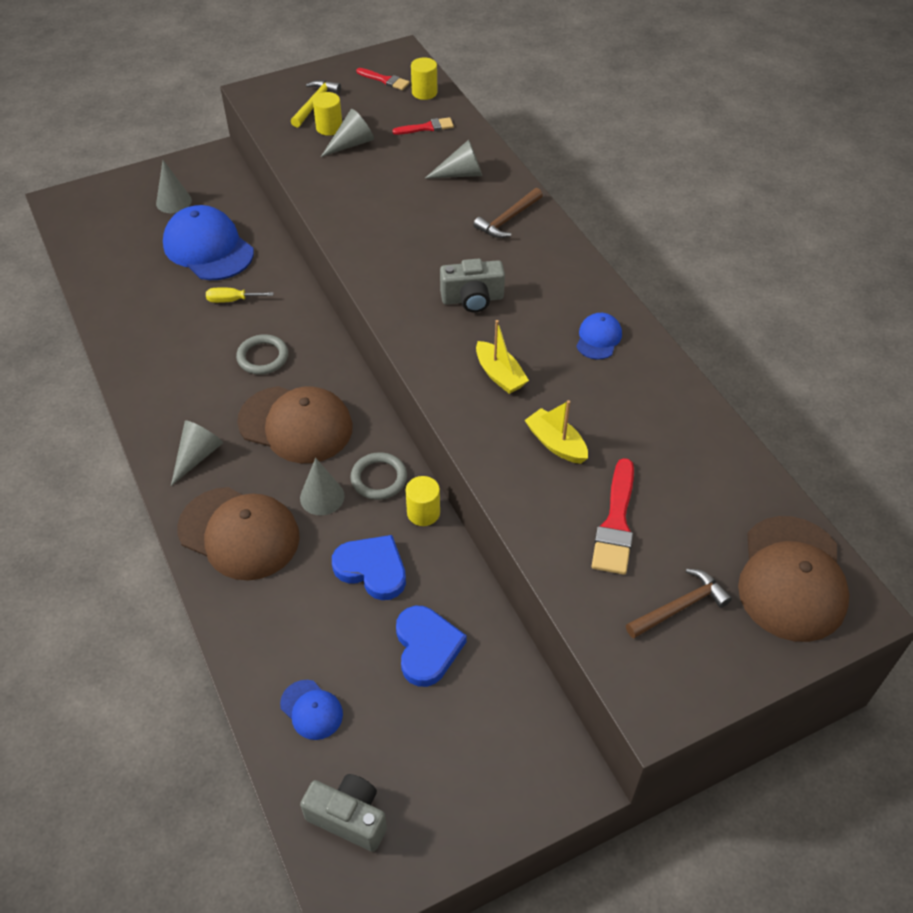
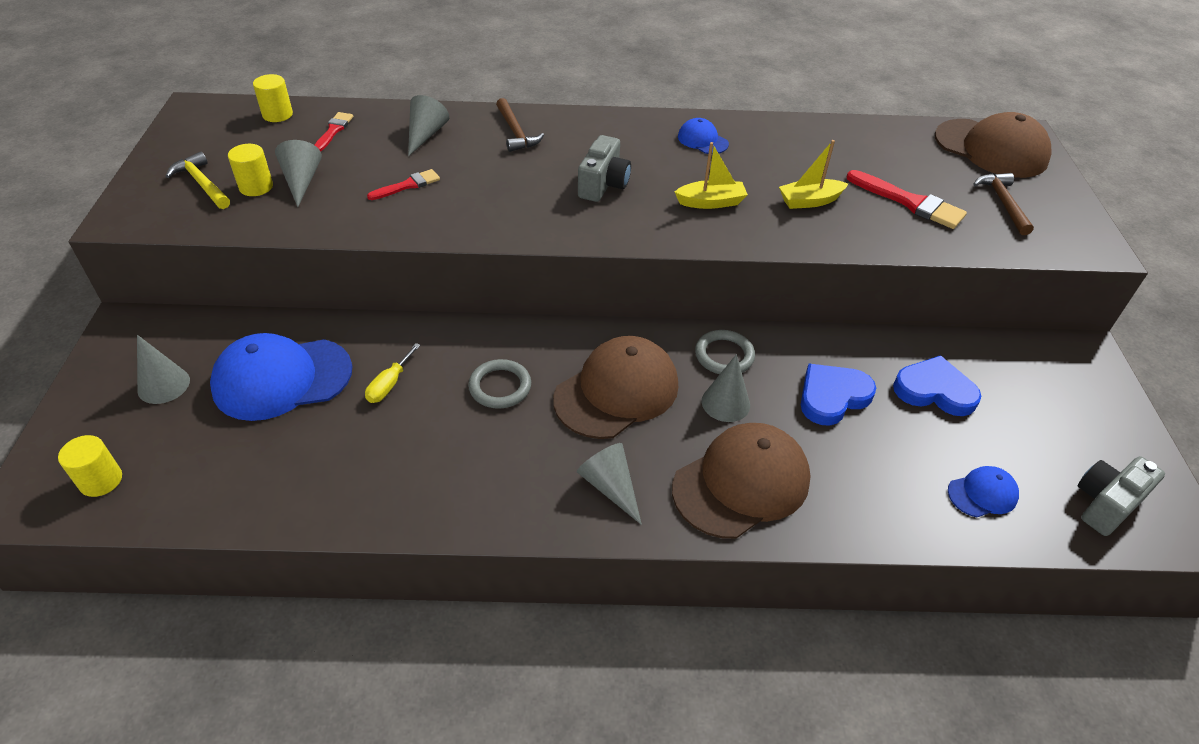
camera: 65 degrees left, 5 degrees down
red brush [356,68,410,90] -> red brush moved to [367,169,440,200]
yellow cylinder [406,476,440,526] -> yellow cylinder moved to [58,435,122,497]

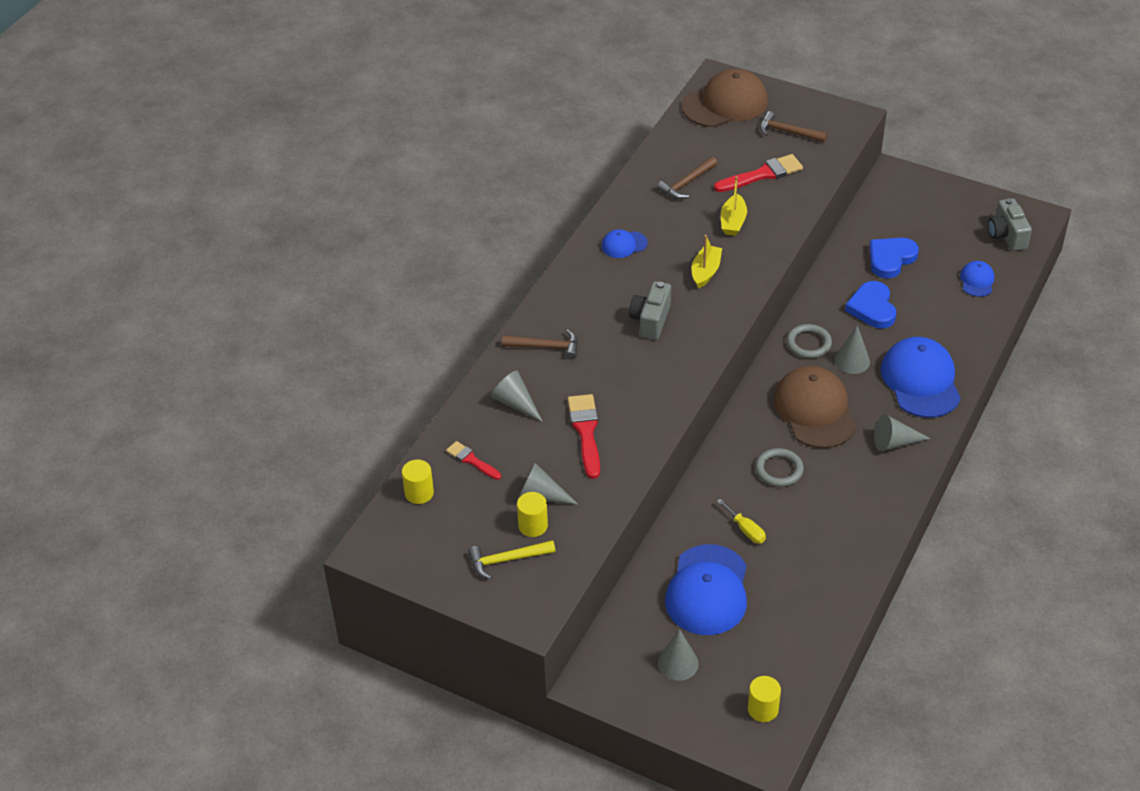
camera: 60 degrees left, 0 degrees up
red brush [367,169,440,200] -> red brush [568,394,600,479], size x1.66
grey camera [578,135,631,202] -> grey camera turned 120 degrees counterclockwise [629,281,671,340]
brown cap [672,423,811,539] -> blue cap [881,337,961,418]
none -> brown hammer [657,157,717,199]

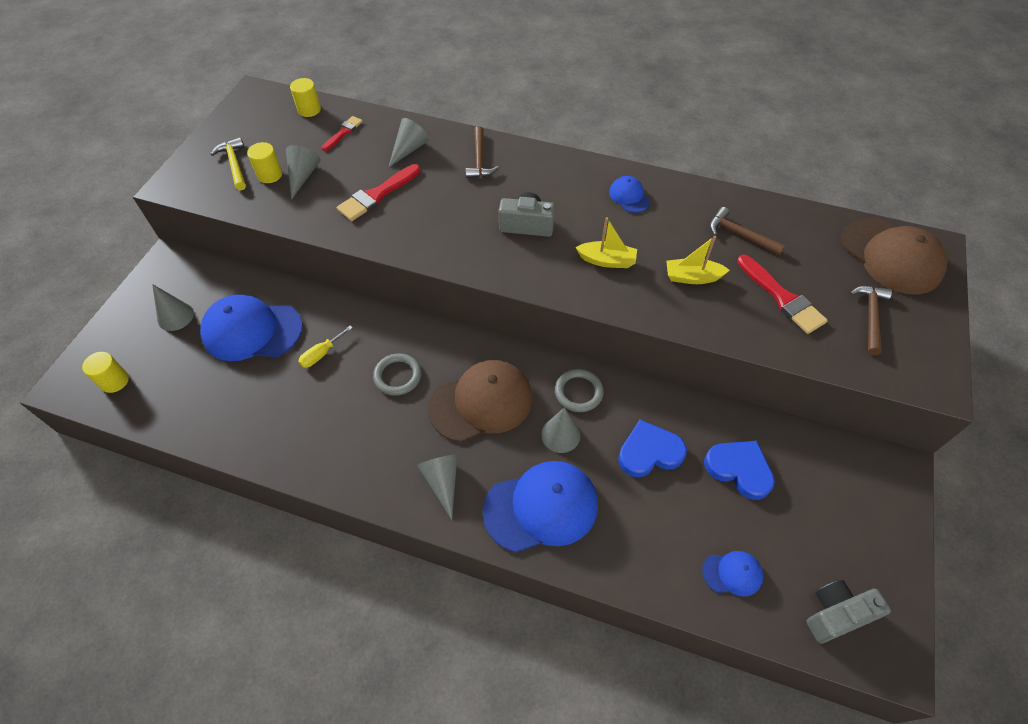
camera: 80 degrees right, 10 degrees up
red brush [568,394,600,479] -> red brush turned 150 degrees clockwise [337,164,421,221]

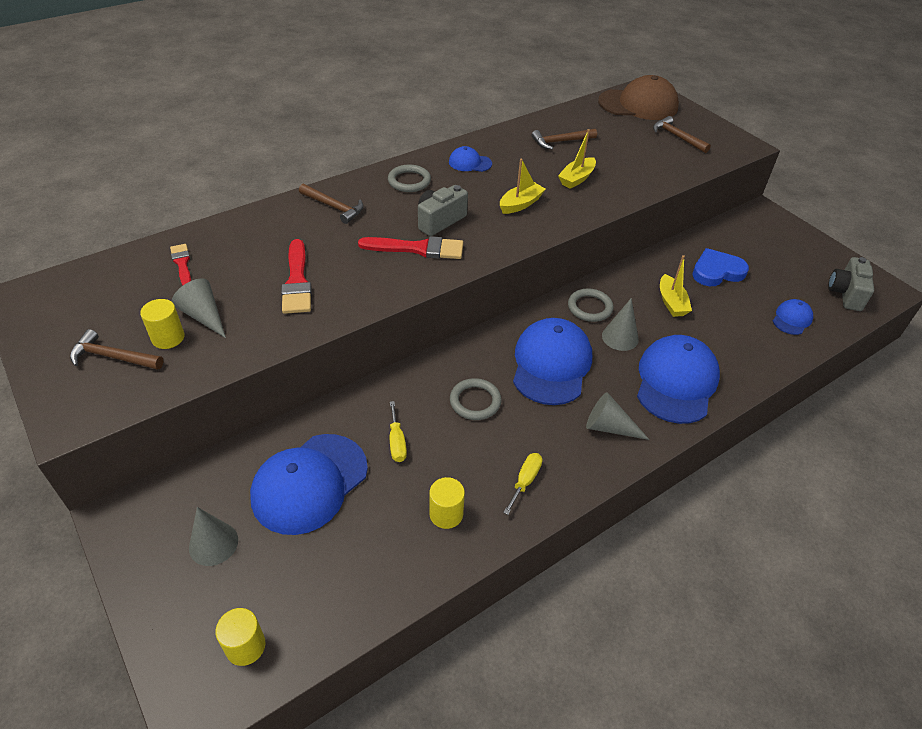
camera: 55 degrees left, 10 degrees down
yellow hammer [211,137,246,191] -> brown hammer [70,329,163,370]
yellow cylinder [290,78,321,117] -> yellow cylinder moved to [429,477,465,529]
grey cone [388,118,429,168] -> none
brown cap [428,360,532,442] -> blue cap [513,318,592,405]
blue heart [618,420,687,477] -> yellow boat [660,255,692,317]
red brush [737,255,828,334] -> red brush moved to [358,236,463,259]
none -> grey ring [388,165,431,192]
none -> yellow screwdriver [503,453,542,515]

